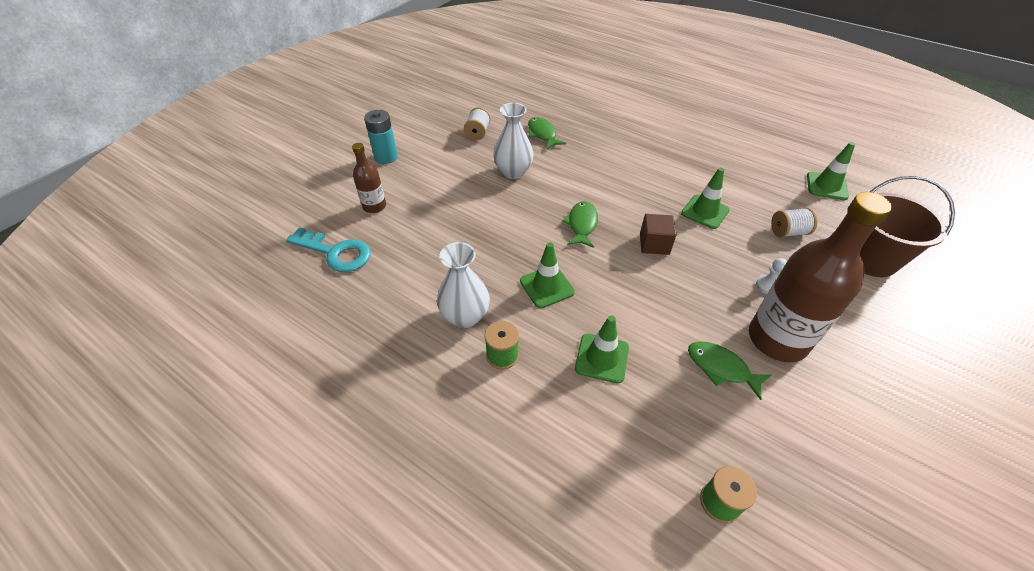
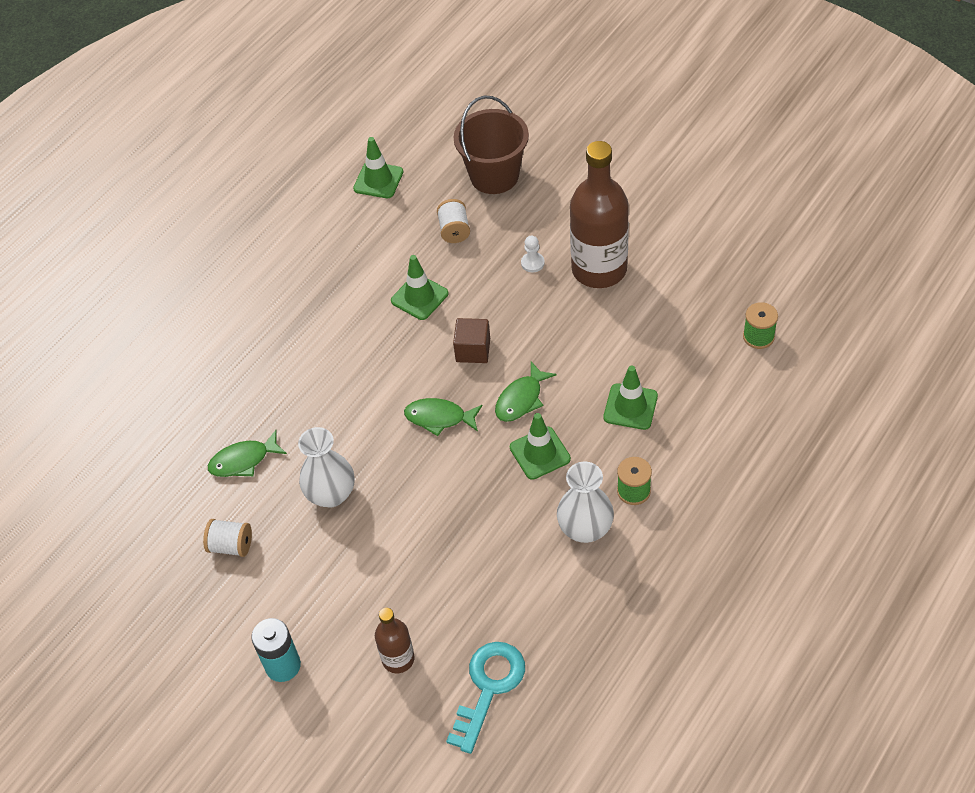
camera: 85 degrees left, 5 degrees up
green fish [688,341,772,400] -> green fish moved to [495,362,556,422]

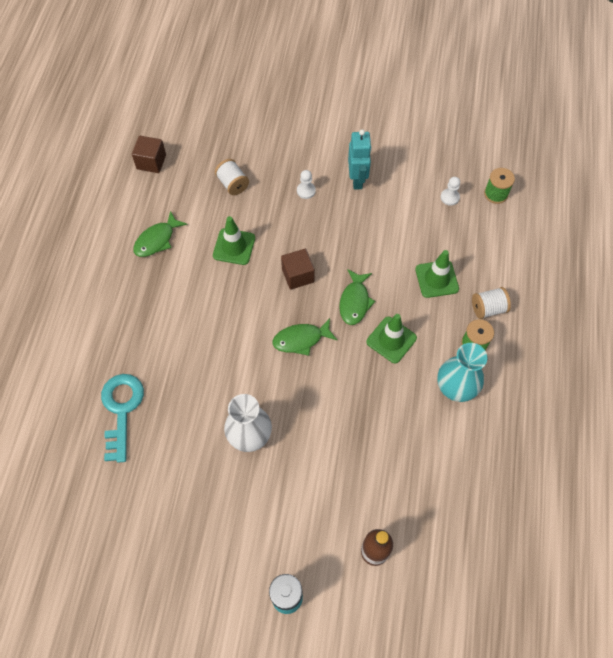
camera: 30 degrees left, 10 degrees up
white spool [203,519,252,557] -> white spool moved to [472,287,511,319]
green fish [208,430,287,477] -> green fish moved to [133,211,187,257]
green traffic cone [353,137,403,198] -> brown cube [132,136,166,173]
turquoise key [446,642,525,754] -> turquoise key moved to [101,374,144,463]
brown bucket [453,96,529,194] -> none
white vase [557,461,614,543] -> turquoise vase [437,343,487,402]
brown bottle [570,141,629,288] -> turquoise robot [348,129,372,190]
none -> white pawn [441,177,460,206]

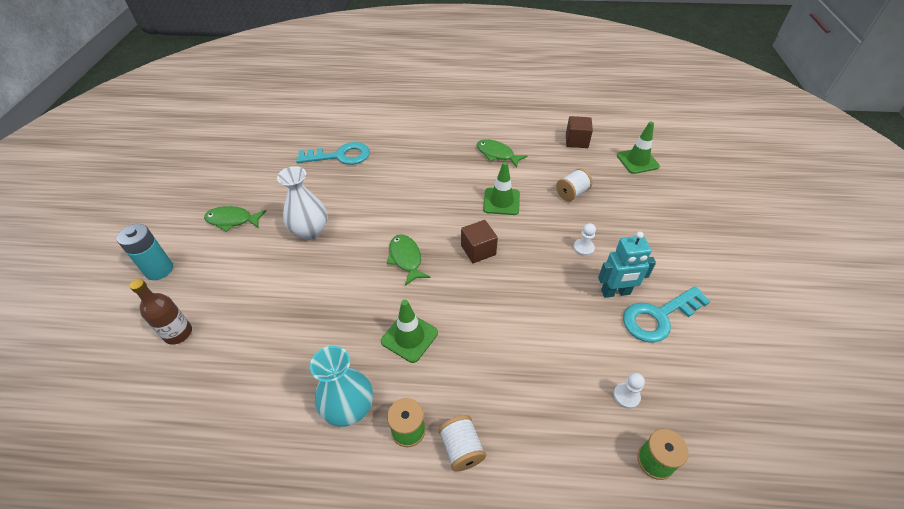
camera: 85 degrees right, 15 degrees down
green fish [339,269,375,325] -> green fish moved to [204,206,266,232]
green traffic cone [415,250,459,298] -> green traffic cone moved to [617,122,660,174]
none -> turquoise key [623,286,710,343]

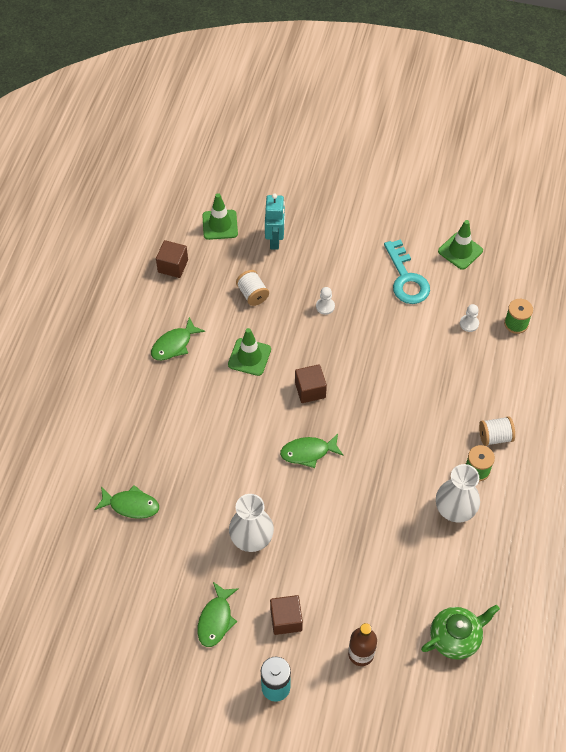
camera: 80 degrees left, 10 degrees up
turquoise key [296,142,370,165] -> green fish [94,485,159,519]
turquoise vase [310,346,373,427] -> white vase [436,464,480,522]
green traffic cone [381,300,438,363] -> green traffic cone moved to [438,220,483,270]
turquoise robot [598,232,656,298] -> turquoise robot moved to [265,193,285,250]
none -> brown cube [270,595,303,635]
none -> green teapot [421,605,500,660]

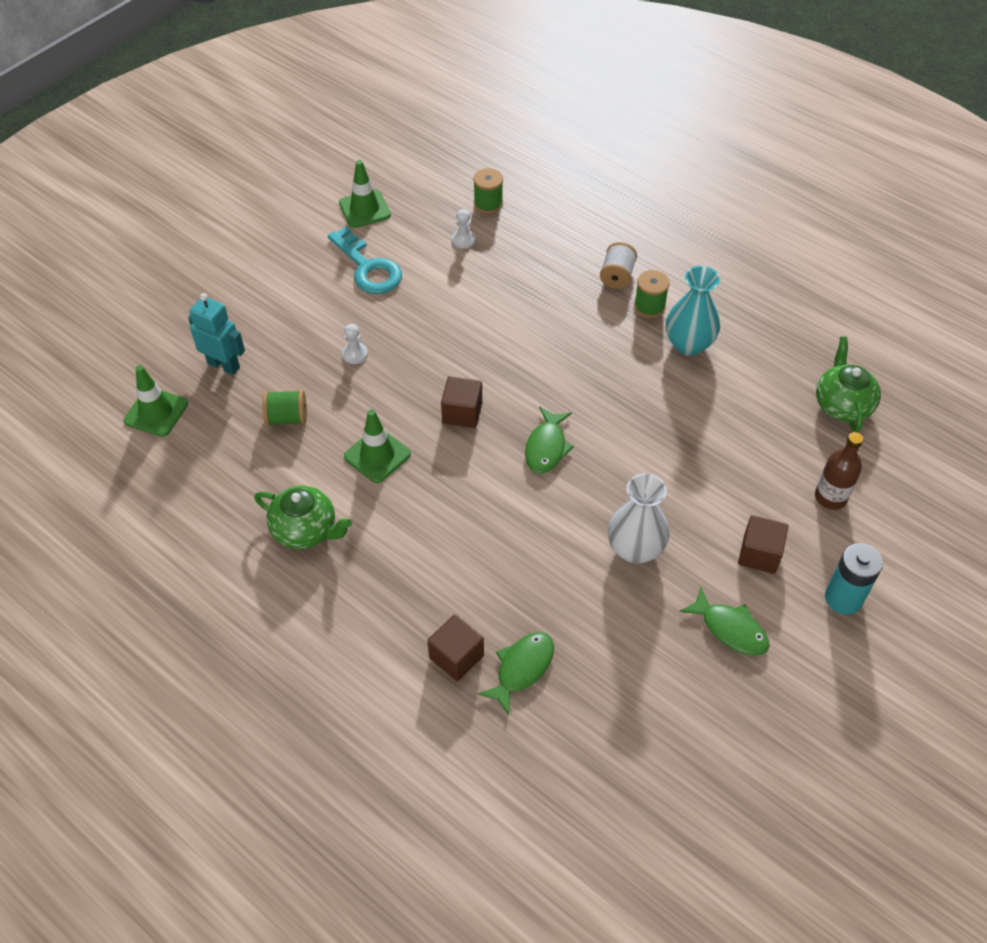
camera: 65 degrees left, 5 degrees down
green fish [151,317,205,360] -> green teapot [254,486,352,549]
brown cube [156,240,188,278] -> brown cube moved to [427,614,484,681]
white spool [236,270,269,306] -> green spool [262,390,307,426]
turquoise key [384,239,430,304] -> turquoise key turned 45 degrees clockwise [328,226,402,294]
white vase [436,464,480,522] -> turquoise vase [666,266,720,356]

